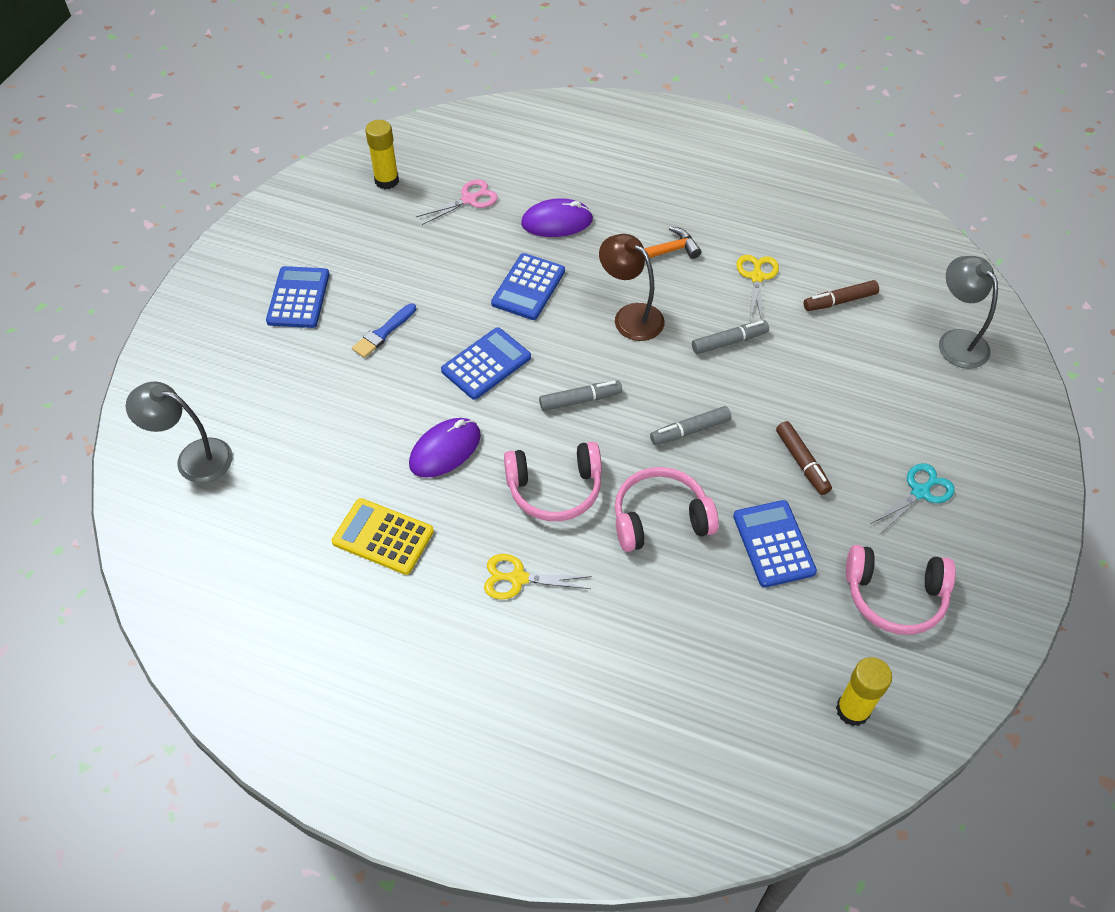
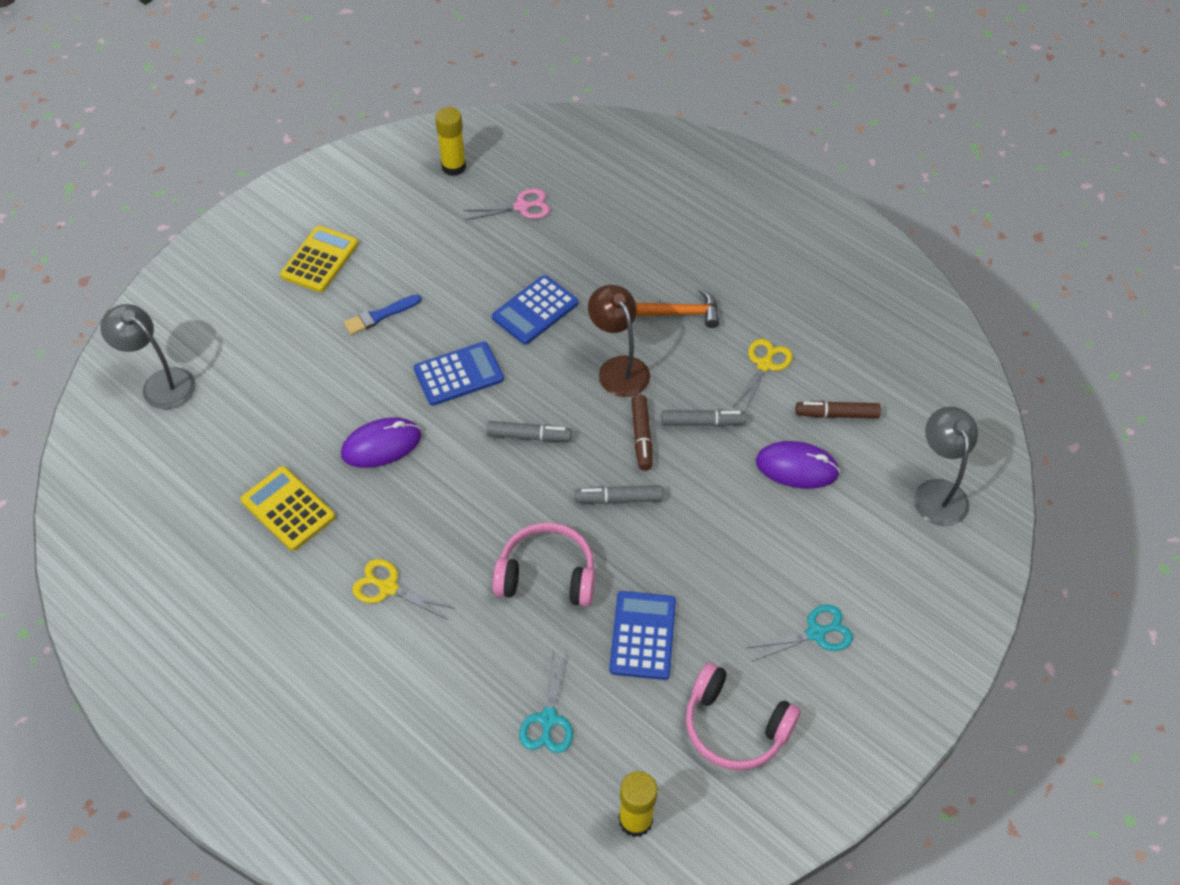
camera: 20 degrees right, 0 degrees up
blue calculator [266,266,330,328] -> yellow calculator [280,226,359,292]
pink headphones [504,441,602,521] -> none
purple mouse [521,198,593,237] -> purple mouse moved to [756,441,840,489]
brown marker [776,421,832,495] -> brown marker moved to [631,395,652,471]
none -> turquoise scissors [519,650,573,753]

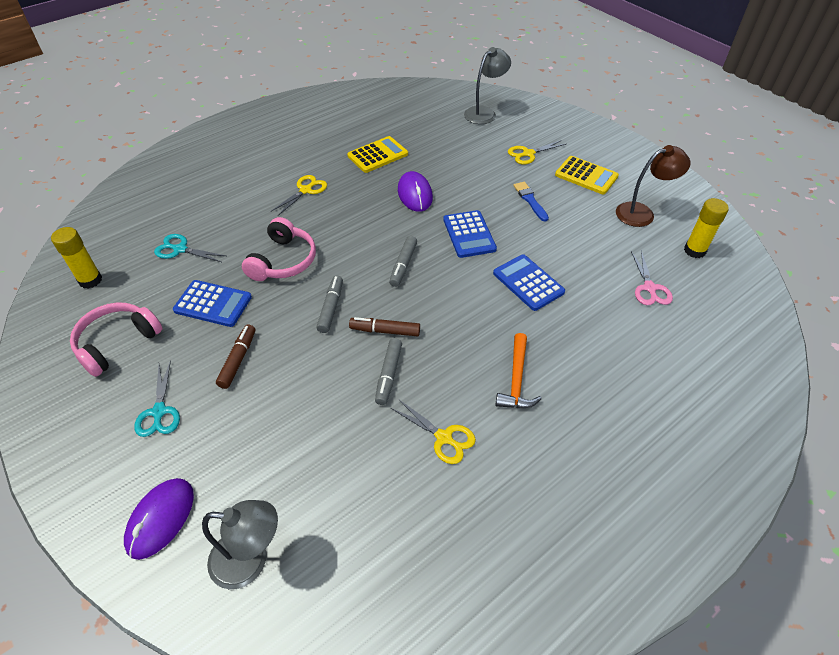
camera: 100 degrees right, 5 degrees down
brown lamp [588,285,650,397] -> brown lamp moved to [616,145,690,227]
purple mouse [756,441,840,489] -> purple mouse moved to [124,478,194,560]
brown marker [796,401,881,419] -> brown marker moved to [216,324,255,389]
none -> yellow scissors [508,140,566,165]

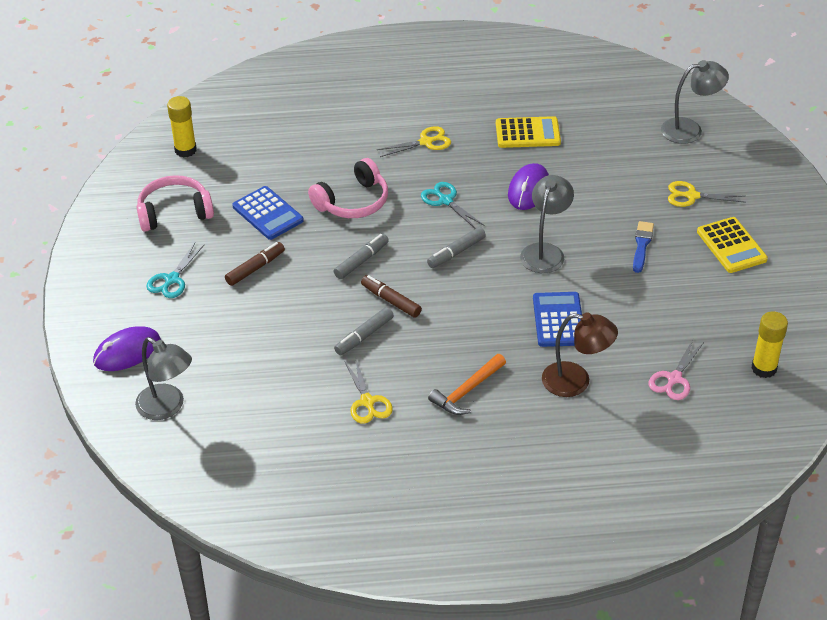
camera: 35 degrees right, 5 degrees down
turquoise scissors [154,234,226,262] -> turquoise scissors moved to [421,182,484,228]
blue calculator [443,210,497,258] -> grey lamp [520,175,574,273]
brown lamp [616,145,690,227] -> brown lamp moved to [542,312,618,397]

